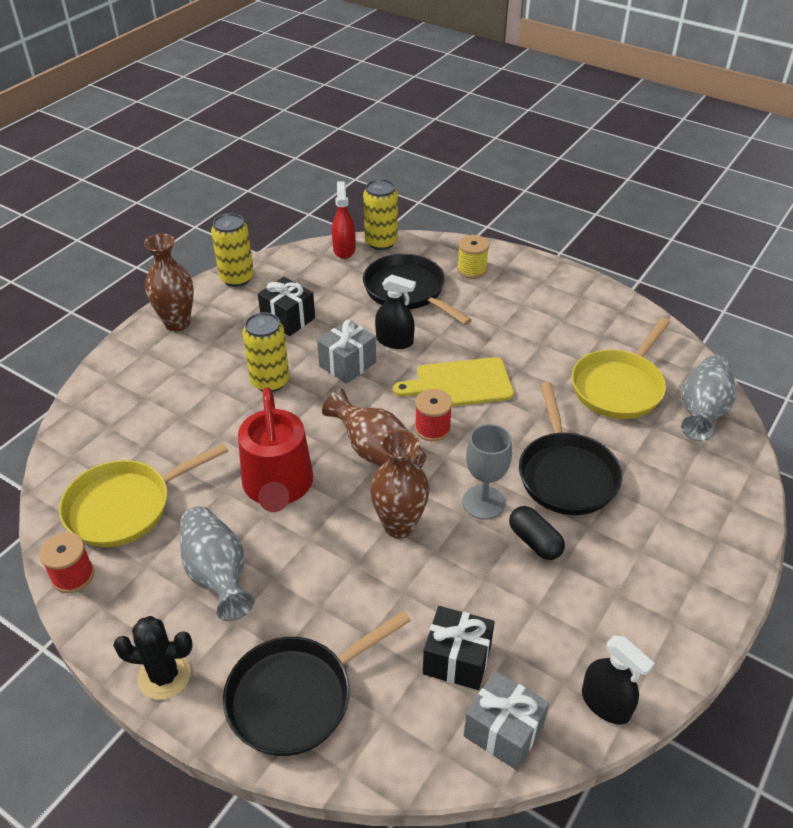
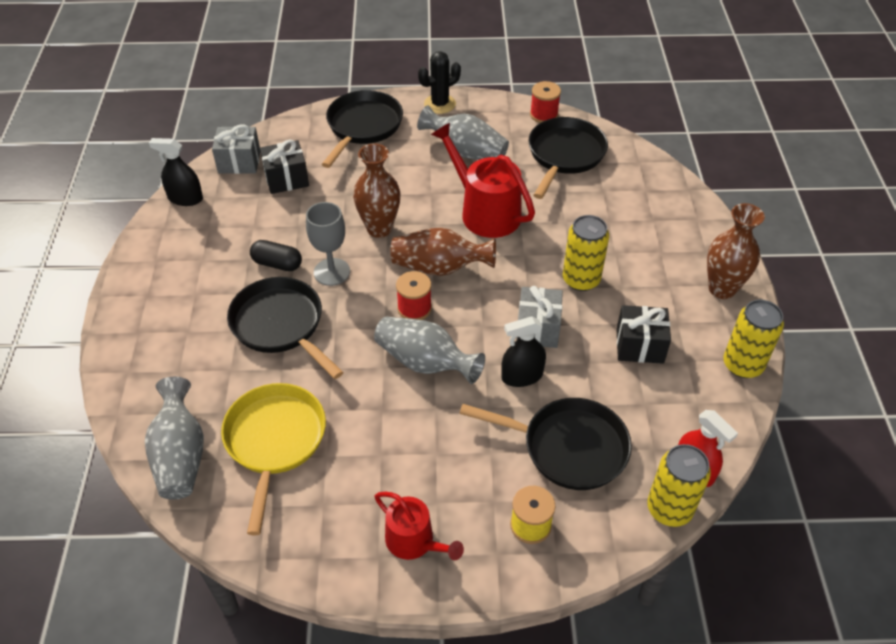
camera: 145 degrees right, 5 degrees up
yellow pan [59,443,228,547] -> black pan [528,117,608,199]
yellow cutting board [393,357,514,406] -> grey vase [374,317,485,384]
none -> red watering can [375,492,464,560]

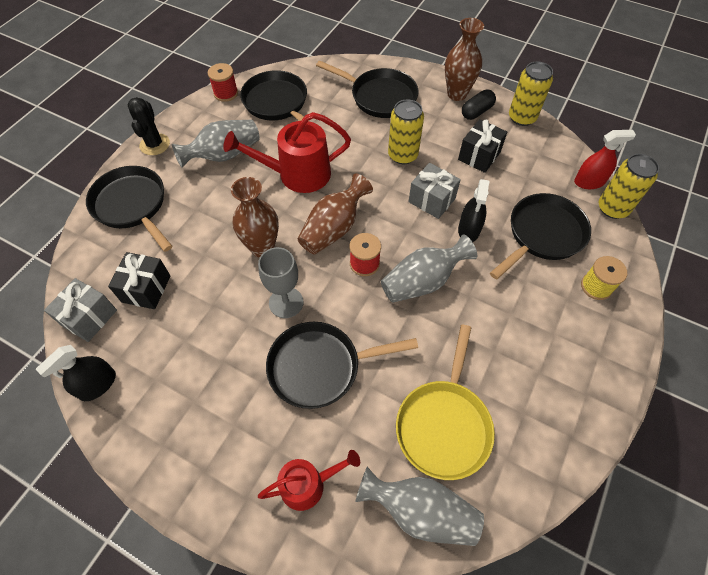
camera: 60 degrees left, 10 degrees up
yellow pan [221,383,326,535] -> yellow pan turned 105 degrees counterclockwise [396,324,495,480]
black capsule [250,240,302,271] -> black capsule moved to [462,90,496,120]
red watering can [375,492,464,560] -> red watering can moved to [258,450,360,511]
none -> black pan [316,60,418,118]

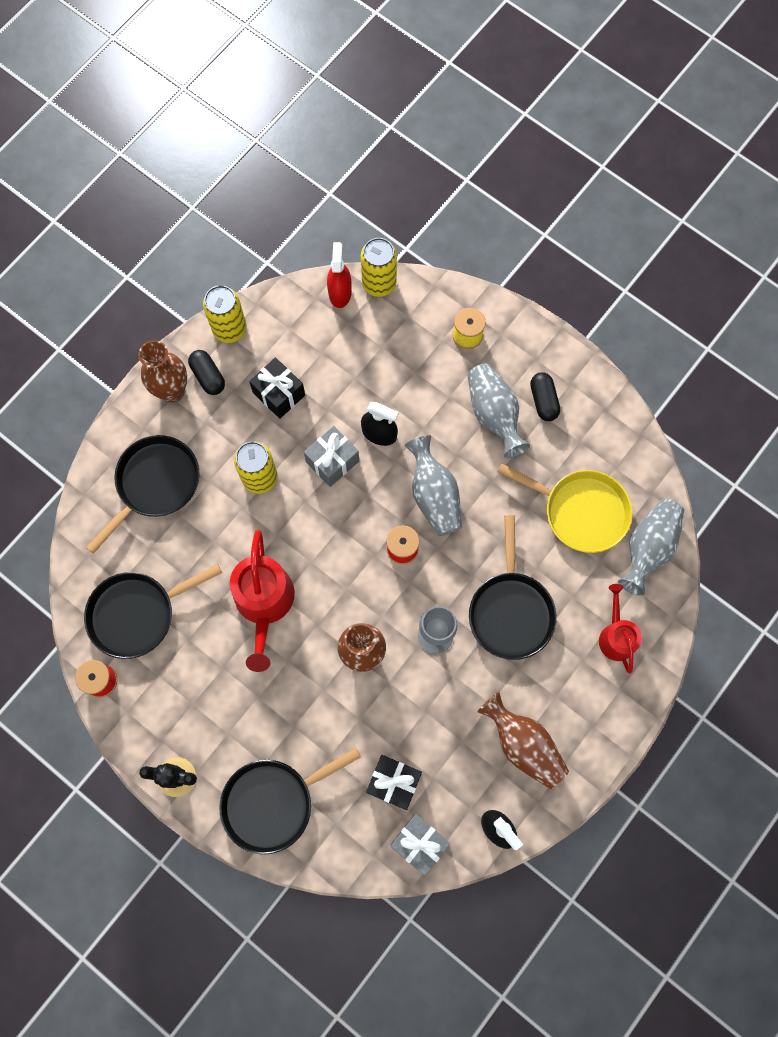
camera: 80 degrees left, 15 degrees up
grey vase [172,120,260,168] -> grey vase moved to [467,363,530,458]
brown vase [298,174,373,255] -> brown vase moved to [477,692,569,789]
black pan [490,193,591,280] -> none
none -> black capsule [530,372,560,421]

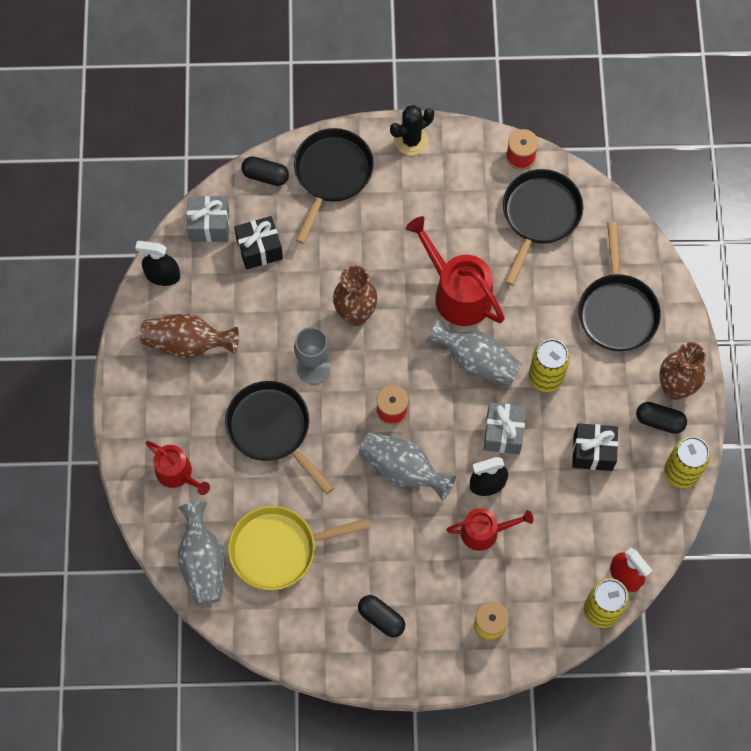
camera: 140 degrees right, 5 degrees down
grey vase [467,363,530,458] -> grey vase moved to [426,318,522,386]
none -> black capsule [241,156,289,186]
none -> red watering can [446,508,533,551]

